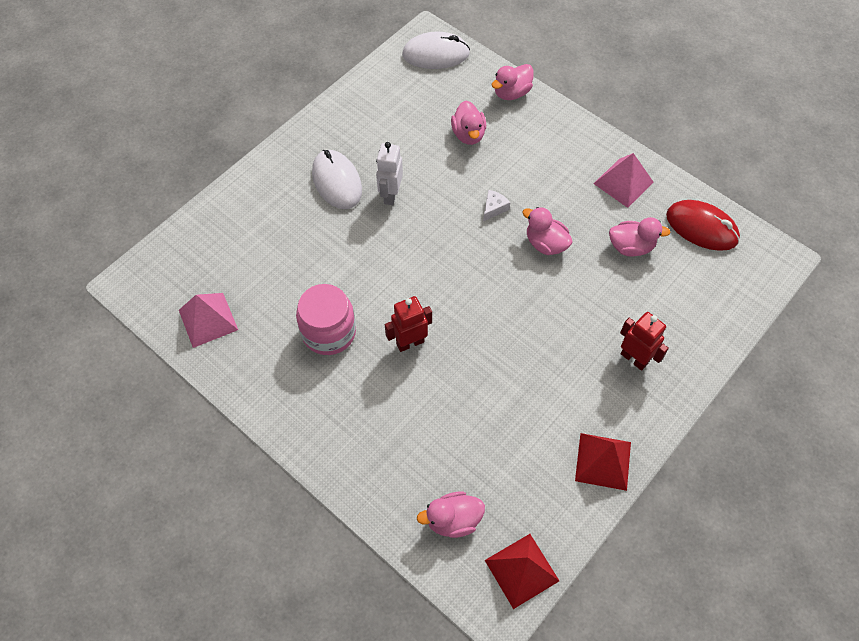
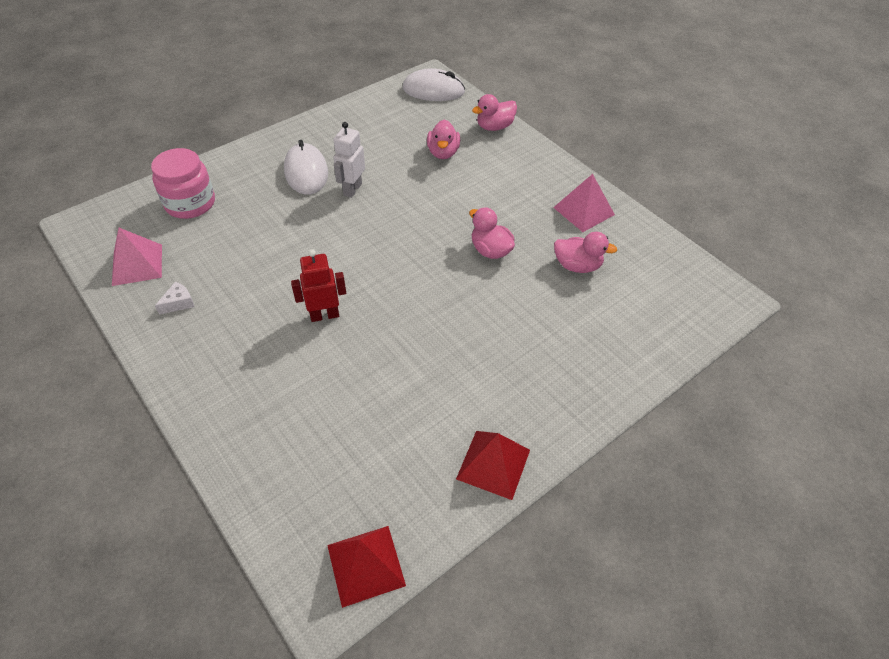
camera: 10 degrees right, 10 degrees down
pink jar [296,284,356,355] -> pink jar moved to [151,148,215,219]
pink duck [417,491,485,538] -> none
white cheese [483,190,511,221] -> white cheese moved to [155,282,194,315]
red robot [620,312,669,371] -> none
red mouse [666,200,740,251] -> none

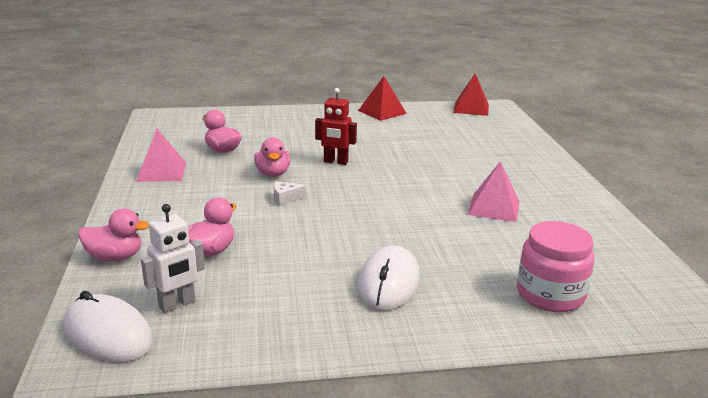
camera: 150 degrees left, 25 degrees down
pink pyramid [112,228,162,286] -> pink pyramid moved to [468,161,519,222]
white cheese [155,282,194,315] -> white cheese moved to [274,181,306,206]
red robot [291,249,346,322] -> red robot moved to [315,88,357,165]
white robot [333,122,365,198] -> white robot moved to [141,204,205,313]

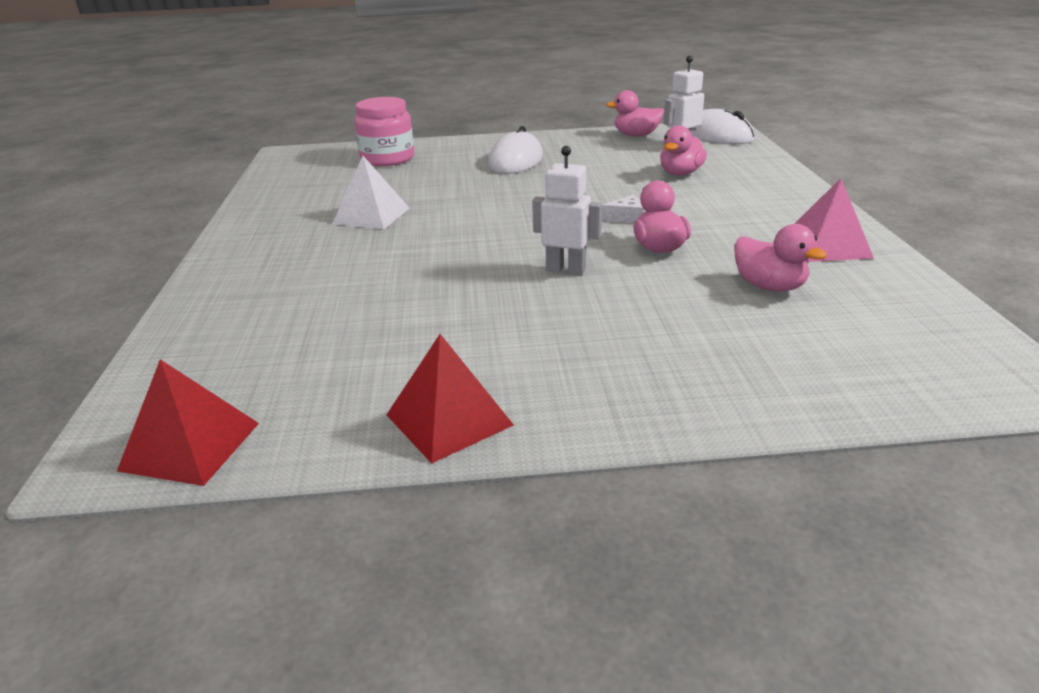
camera: 175 degrees left, 5 degrees up
pink duck [78,209,149,261] -> pink duck moved to [606,90,664,136]
red robot [315,88,357,165] -> white robot [532,146,602,275]
pink pyramid [468,161,519,222] -> white pyramid [332,156,409,229]

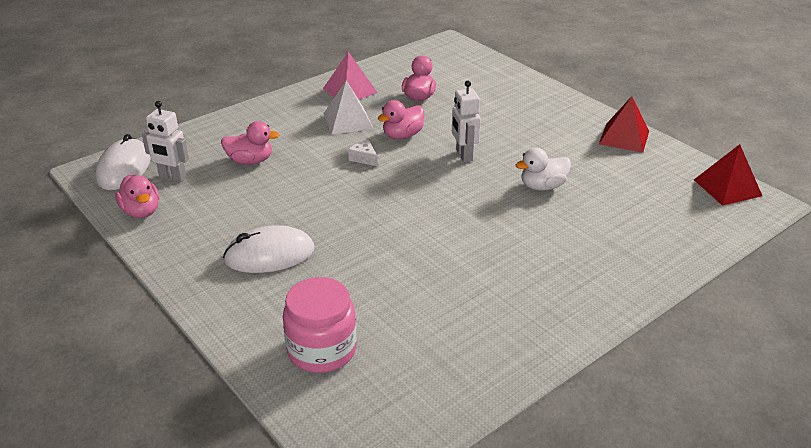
camera: 125 degrees left, 5 degrees up
white pyramid [332,156,409,229] -> white pyramid moved to [324,80,374,134]
none -> white duck [515,148,571,191]

